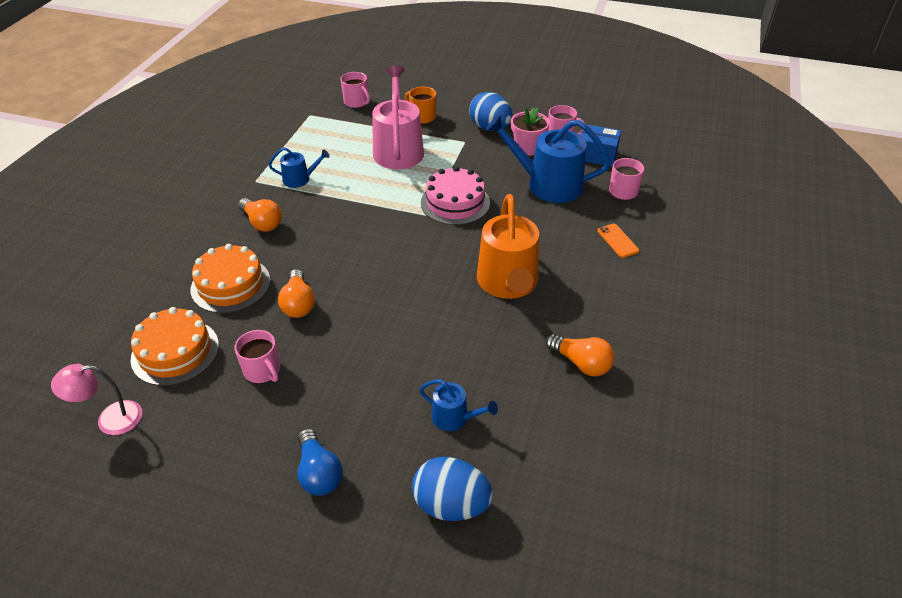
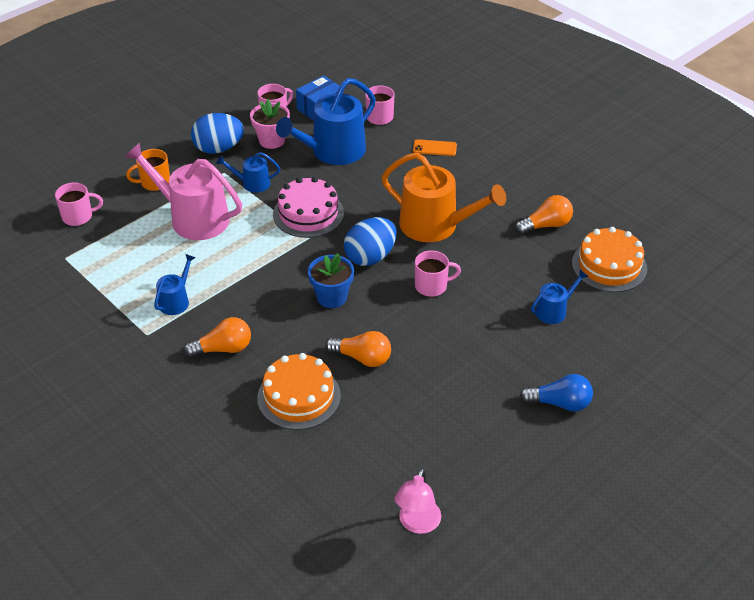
camera: 60 degrees left, 0 degrees up
orange cake [131,307,219,386] -> orange cake moved to [572,227,647,292]
pink mug [234,330,280,383] -> pink mug moved to [415,250,461,297]
blue egg [412,457,493,521] -> blue egg moved to [344,217,397,266]
none -> blue watering can [217,152,280,193]
none -> blue flower pot [308,253,354,308]

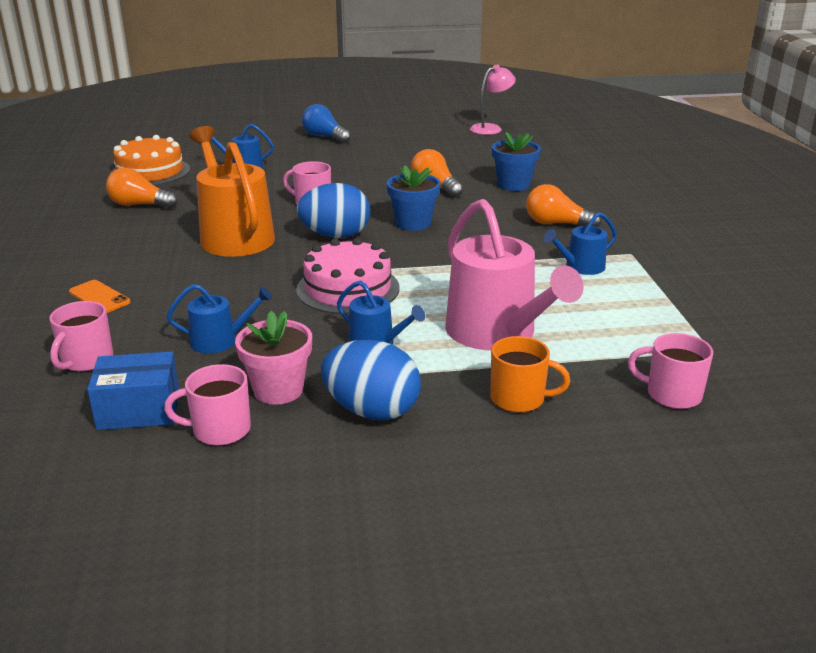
camera: 145 degrees left, 15 degrees down
orange cake [257,353,341,430] -> blue flower pot [492,132,541,191]
blue watering can [276,78,376,165] -> blue watering can [167,284,272,354], size x0.49

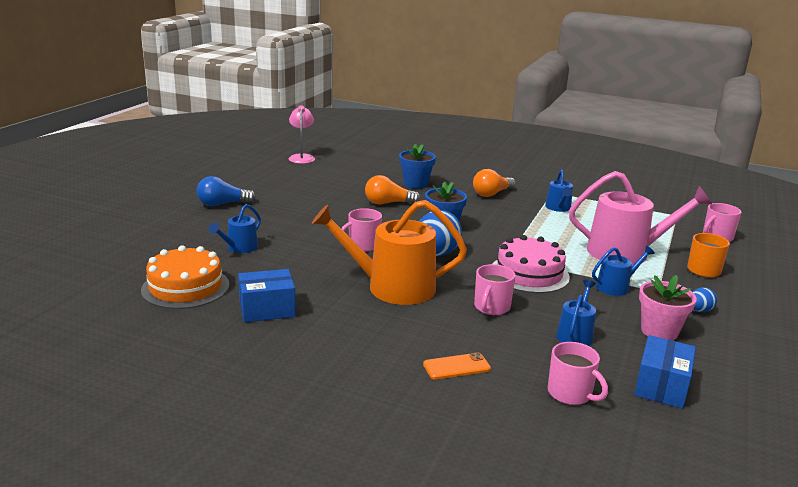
camera: 60 degrees left, 5 degrees down
orange light bulb [106,168,178,209] -> blue box [238,269,296,322]
pink mug [164,364,251,446] -> pink mug moved to [474,264,516,315]
blue egg [321,339,421,421] -> blue egg [693,288,717,312], size x0.49

